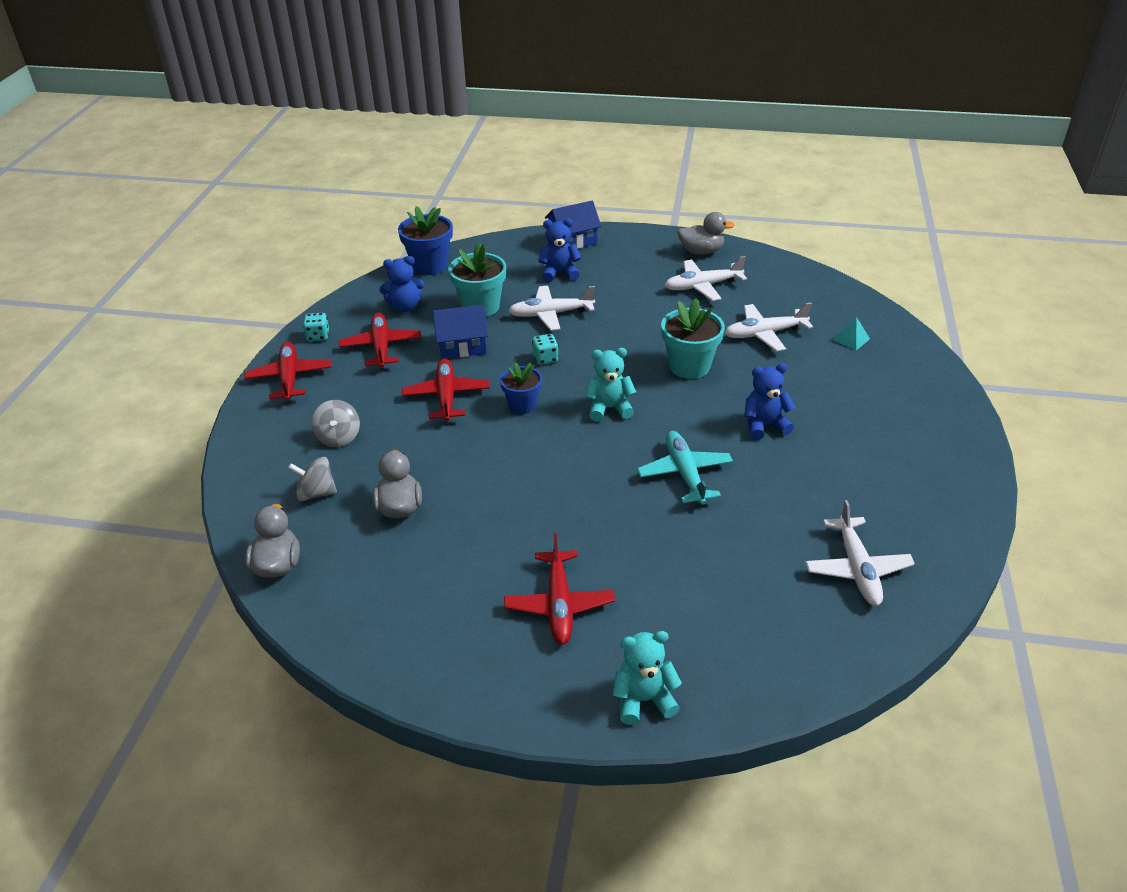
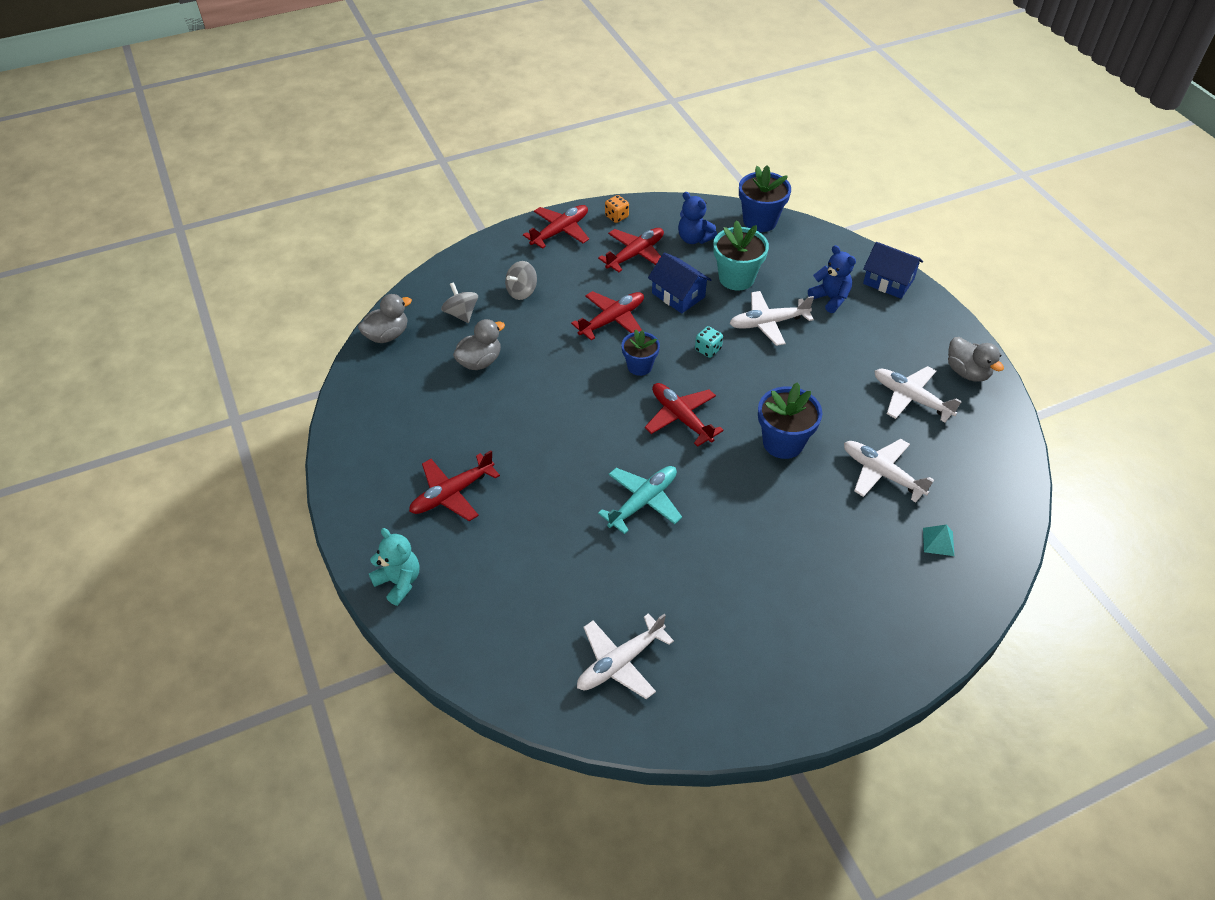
camera: 55 degrees right, 10 degrees up
turquoise dice [303,313,329,341] -> orange dice [605,195,629,223]
white plane [508,285,595,331] -> white plane turned 60 degrees counterclockwise [730,291,814,346]
turquoise teddy bear [585,348,636,422] -> red plane [645,383,724,447]
turquoise flower pot [661,298,725,379] -> blue flower pot [758,382,822,459]
blue teddy bear [744,363,795,440] -> none

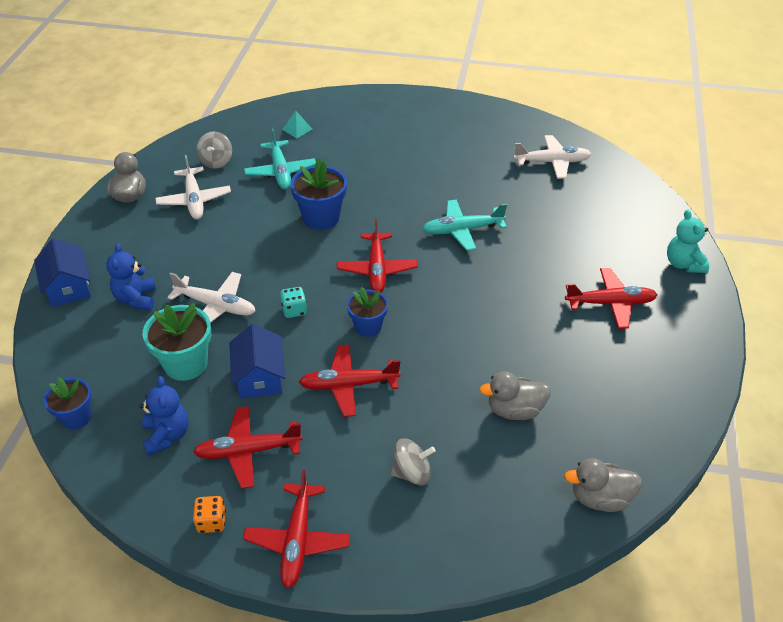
camera: 145 degrees left, 5 degrees down
grey spinning top [441,282,478,323] -> grey spinning top moved to [196,132,232,169]
red plane [523,205,589,249] -> red plane turned 75 degrees counterclockwise [243,470,350,588]
blue flower pot [739,165,791,232] -> blue flower pot [44,377,92,429], size x0.65
white plane [844,439,934,503] -> turquoise plane [244,128,316,190]

